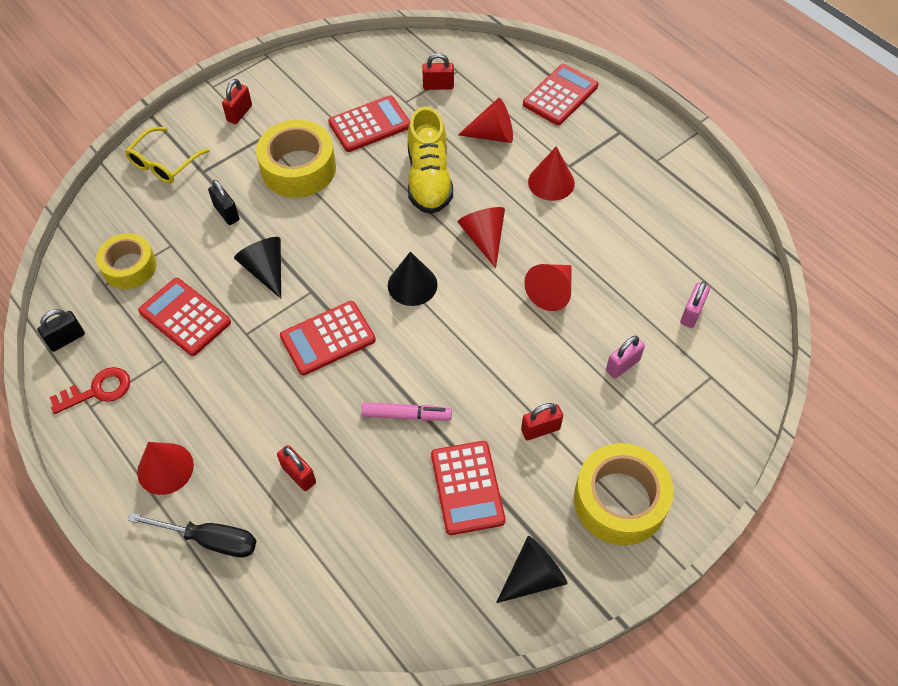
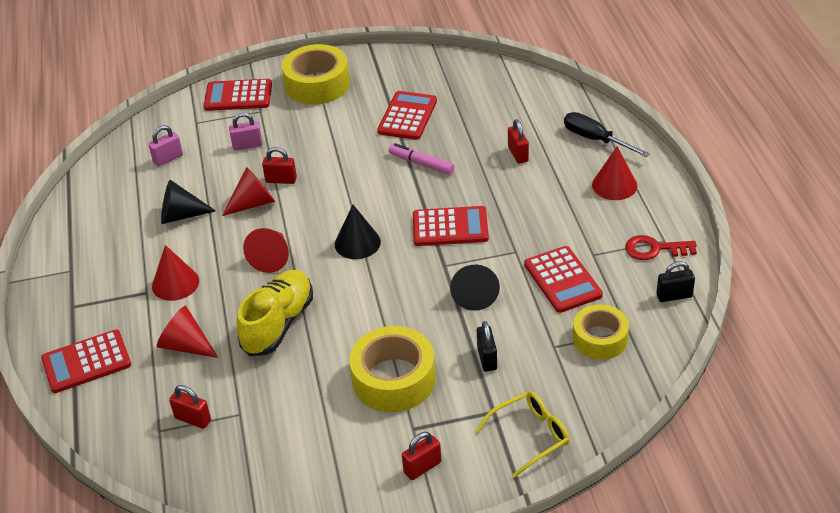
camera: 150 degrees left, 15 degrees down
red calculator [328,95,410,152] -> red calculator moved to [204,79,272,111]
black cone [496,536,568,603] -> black cone moved to [161,180,216,224]
red padlock [521,403,563,440] -> red padlock moved to [262,147,297,184]

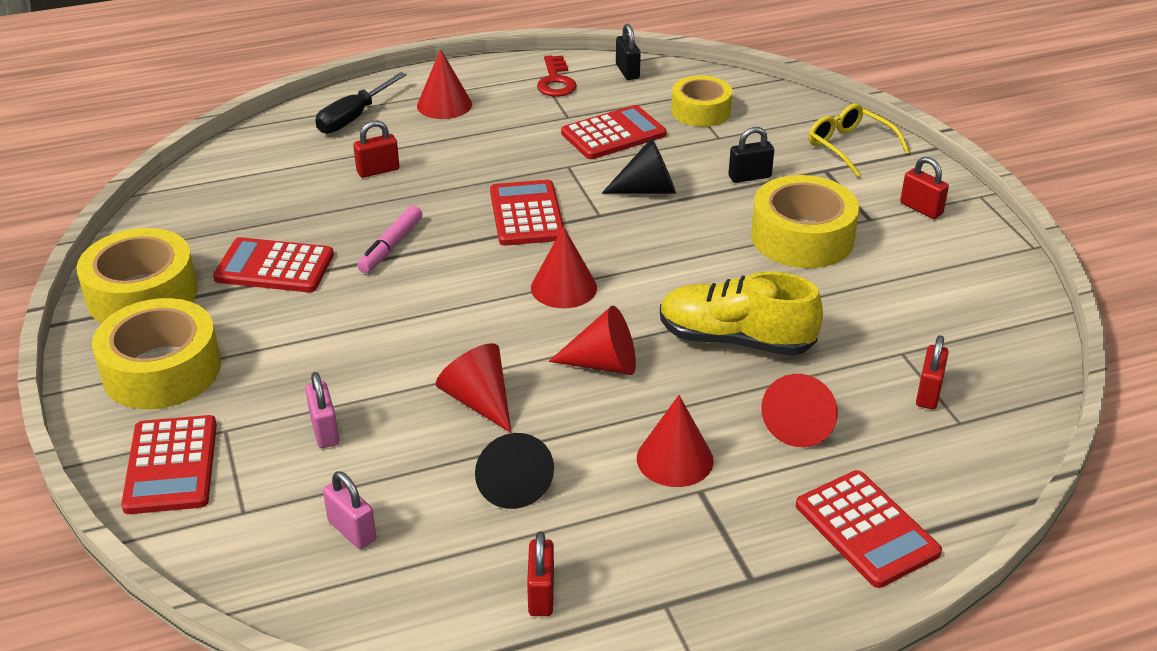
camera: 100 degrees left, 5 degrees down
red padlock [262,147,297,184] -> red padlock moved to [527,532,554,616]
black cone [335,205,381,259] -> red cone [531,226,597,308]
none -> yellow tape [76,228,198,323]

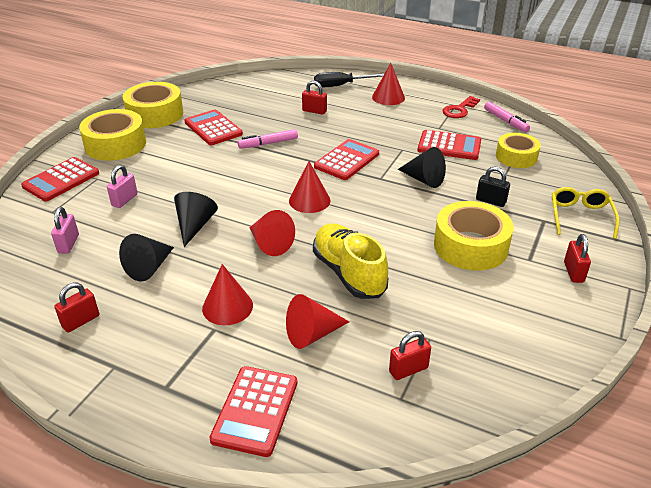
camera: 45 degrees right, 0 degrees up
red cone [436,343,511,433] -> black cone [174,192,218,247]
black padlock [616,24,641,80] -> pink marker [484,102,530,132]

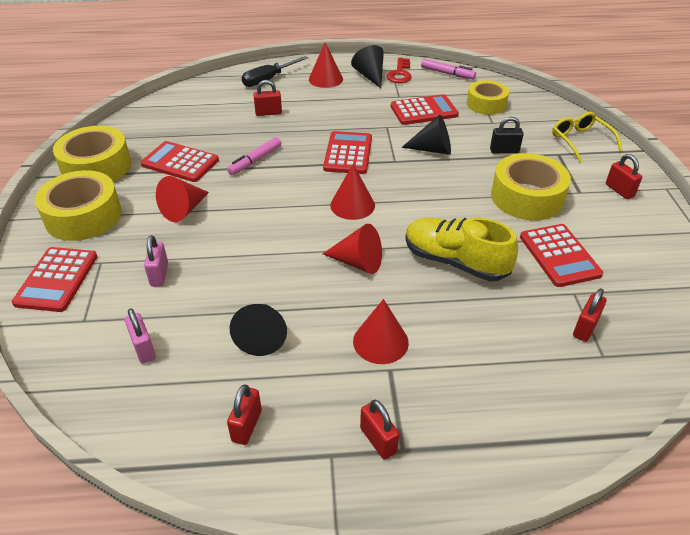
camera: 30 degrees left, 5 degrees up
black cone [174,192,218,247] -> black cone moved to [351,45,384,88]
red calculator [209,366,297,457] -> red calculator moved to [520,224,603,287]
red cone [286,294,349,349] -> red cone moved to [156,176,209,222]
none -> red padlock [360,400,399,460]

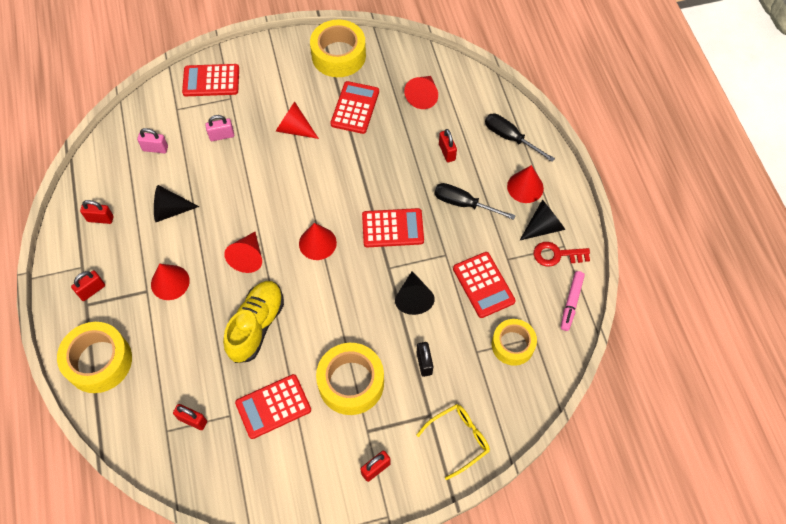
camera: 80 degrees right, 20 degrees up
yellow tape [35,170,122,241] -> yellow tape moved to [57,322,132,393]
pink padlock [125,308,156,364] -> pink padlock turned 45 degrees clockwise [137,128,168,153]
pink marker [227,137,281,175] -> none
none -> red cone [404,76,438,109]
none -> black screwdriver [434,183,516,220]

